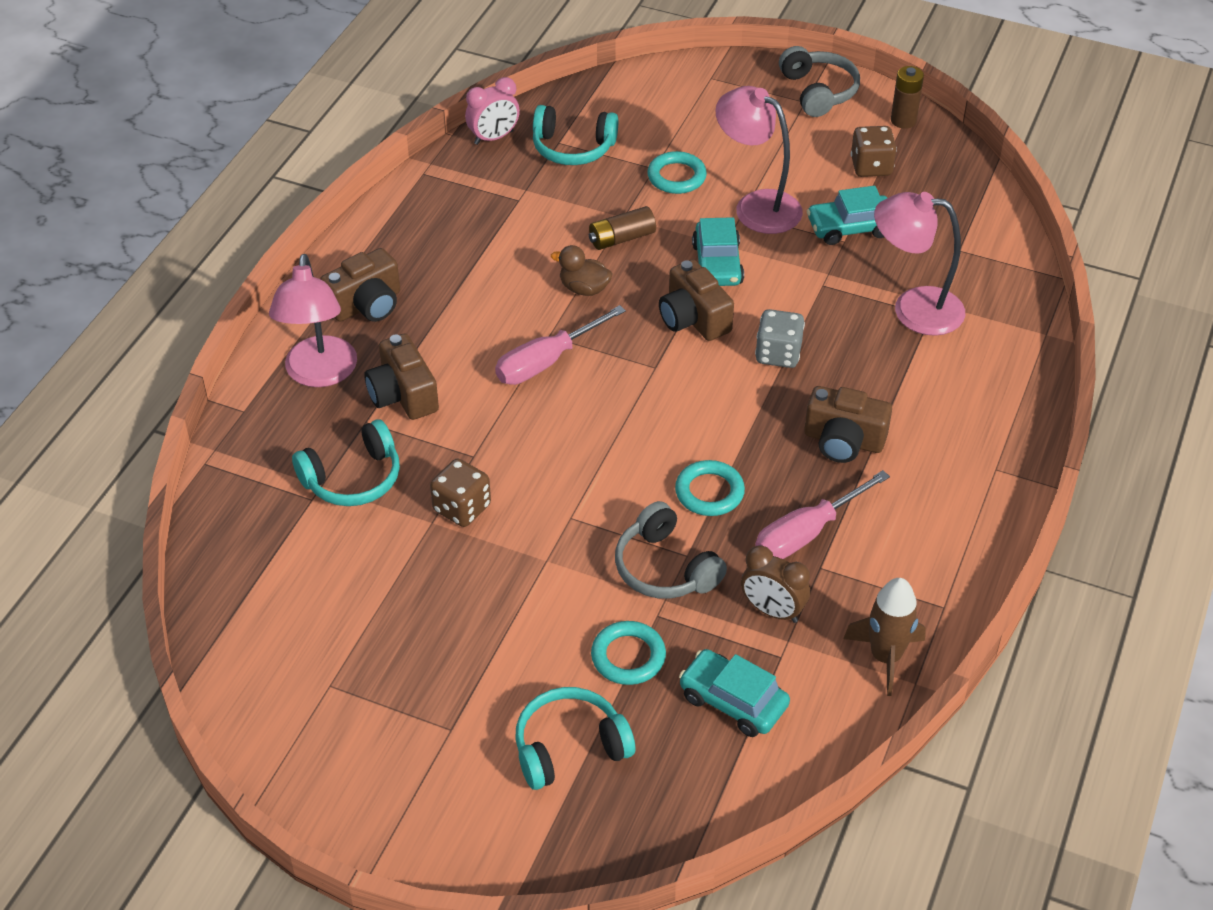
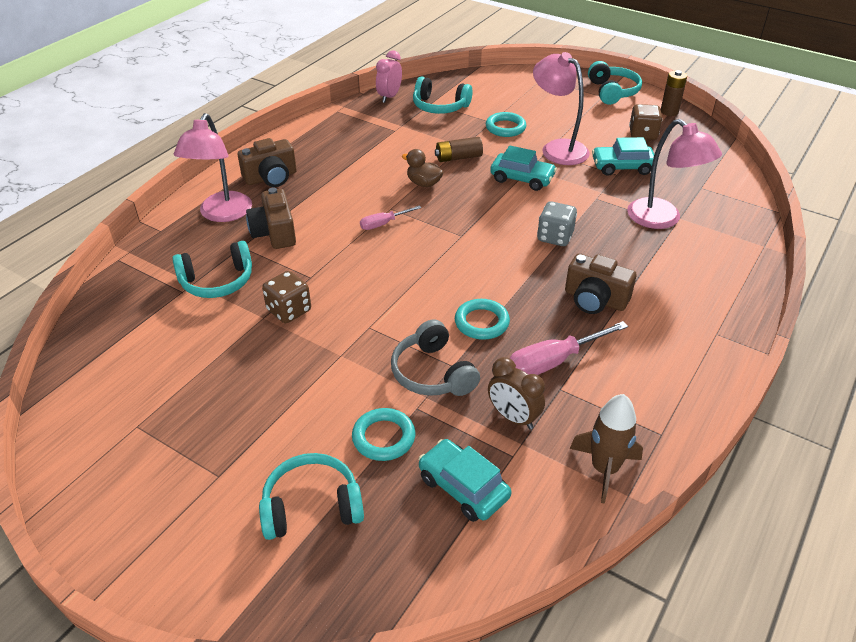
camera: 10 degrees right, 5 degrees down
pink clock [465,77,520,145] -> pink clock turned 135 degrees clockwise [376,50,402,103]
pink screwdriver [495,305,626,385] -> pink screwdriver [360,206,421,230], size x0.59
brown camera [659,259,734,341] -> none
turquoise car [692,217,744,286] -> turquoise car turned 75 degrees counterclockwise [490,146,557,191]
grey headphones [779,46,860,117] -> turquoise headphones [588,61,642,105]
pink lamp [874,192,965,336] -> pink lamp turned 150 degrees counterclockwise [627,119,722,229]

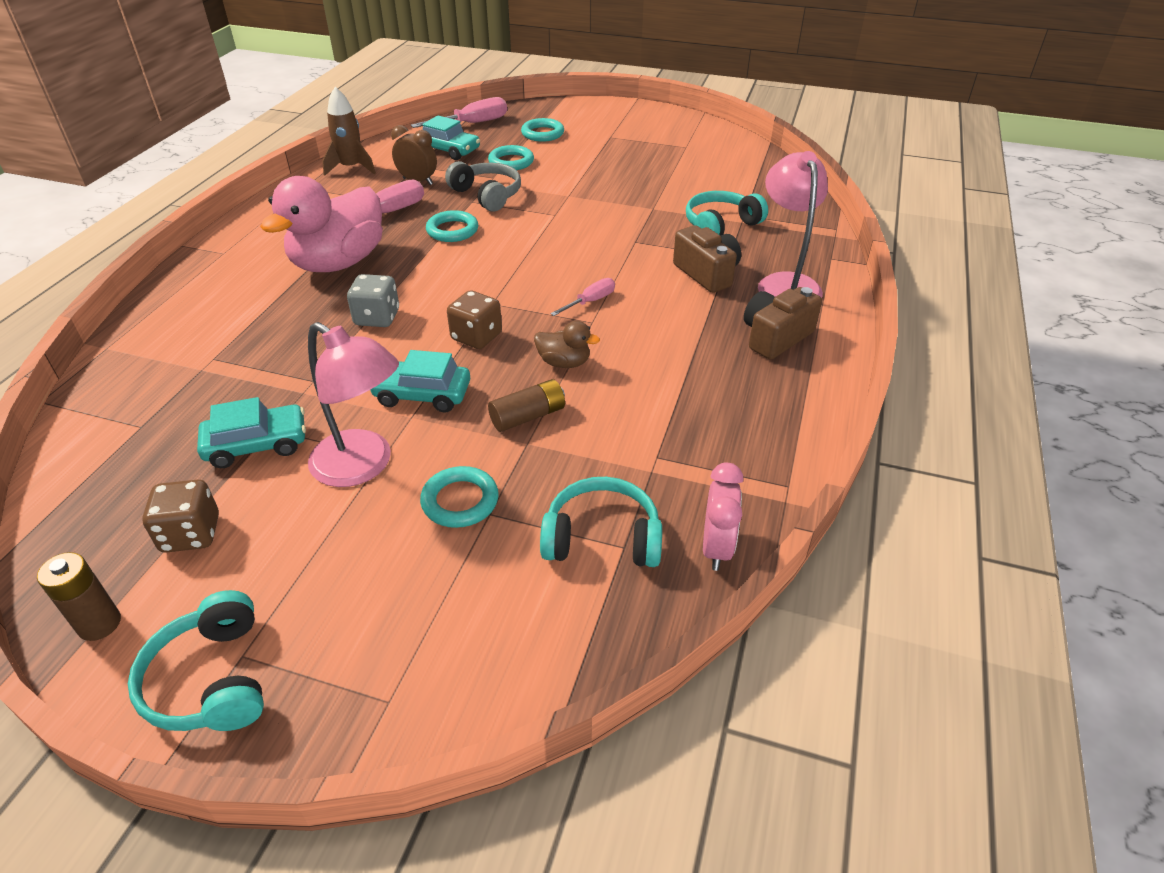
camera: 165 degrees right, 0 degrees up
turquoise headphones [259,453,364,540] -> turquoise ring [521,118,564,142]
brown dice [262,271,311,323] -> brown dice moved to [447,290,502,349]
brown camera [565,253,636,314] -> pink duck [260,176,383,272]
pink lamp [627,119,722,229] -> none
none -> pink screwdriver [411,97,507,128]

